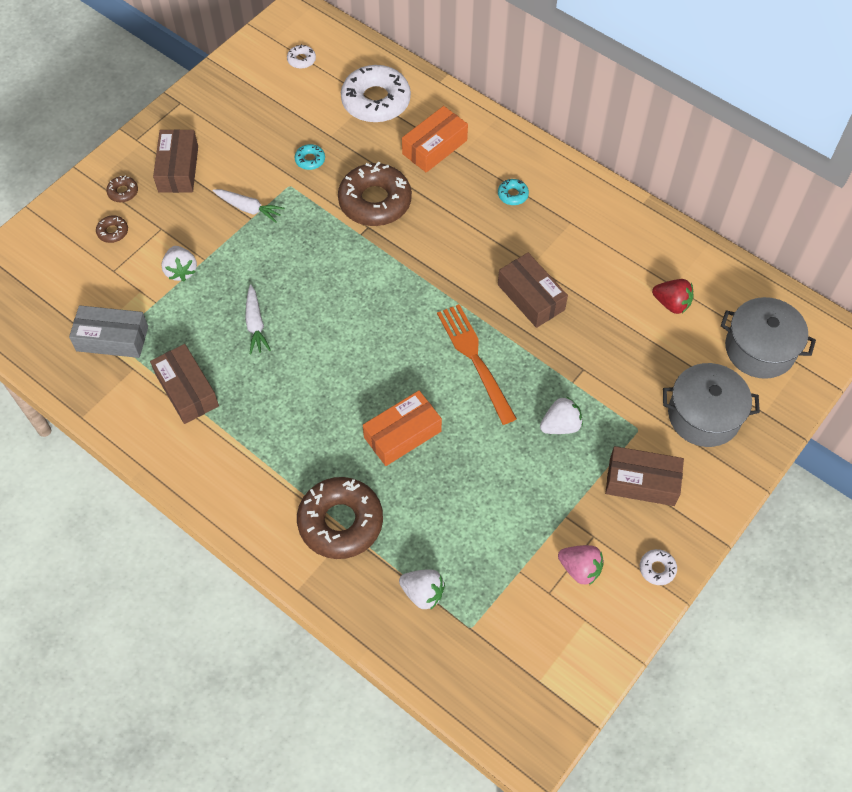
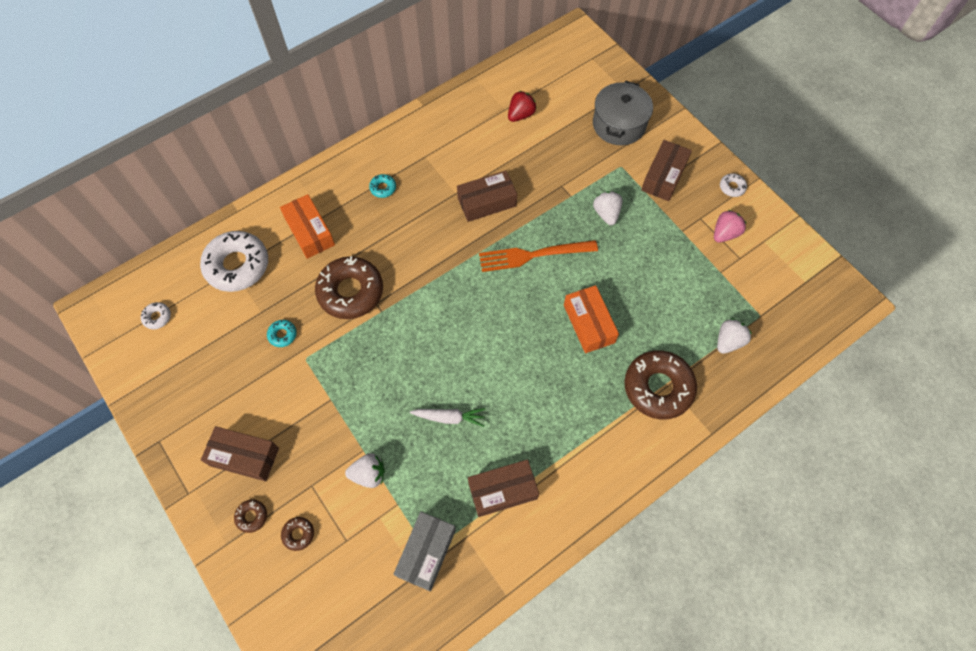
camera: 75 degrees left, 5 degrees up
white carrot [212,189,285,223] -> none
grey pot [721,297,816,379] -> none

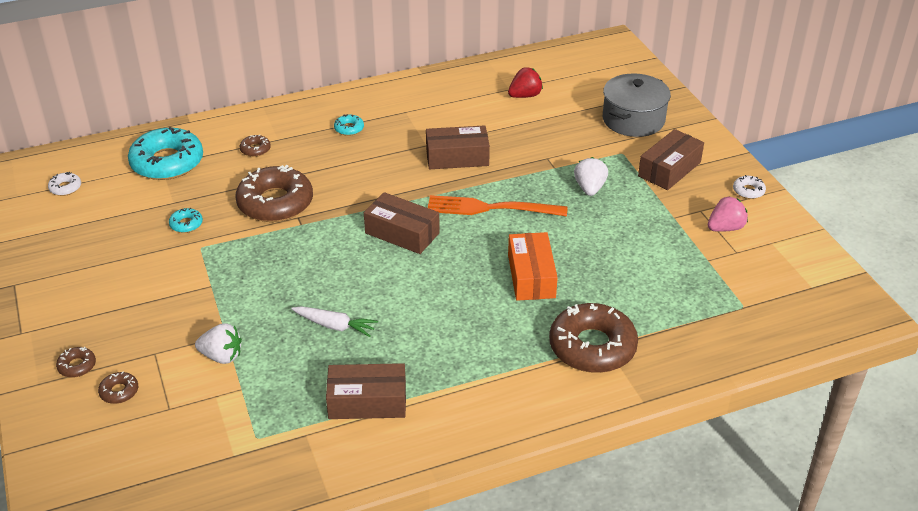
camera: 15 degrees right, 25 degrees down
white donut [200,231,268,292] -> turquoise donut [128,127,203,180]
brown box [201,426,279,481] -> brown box moved to [364,192,440,254]
orange box [280,194,335,259] -> brown donut [240,134,271,157]
grey box [394,512,456,591] -> none
white strawberry [717,318,752,354] -> none

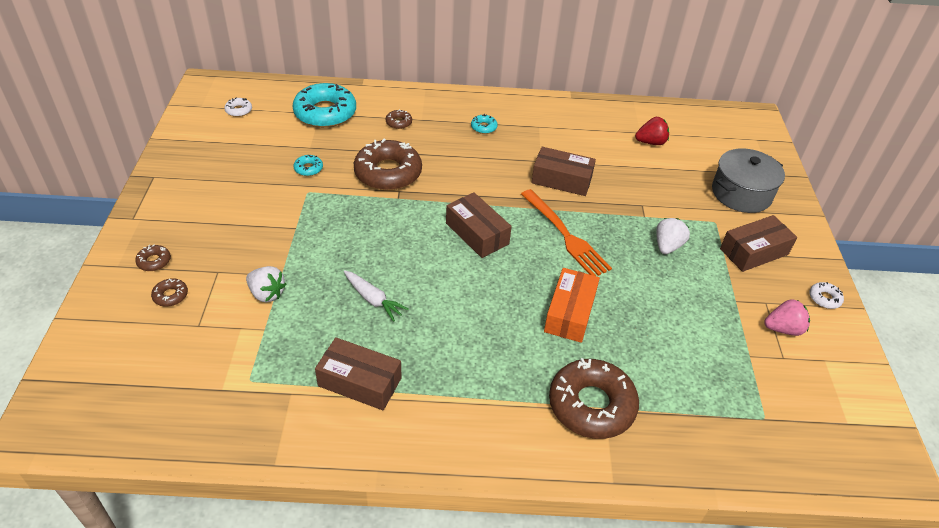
camera: 20 degrees right, 5 degrees up
orange fork [428,195,567,217] -> orange fork turned 150 degrees counterclockwise [521,189,612,276]

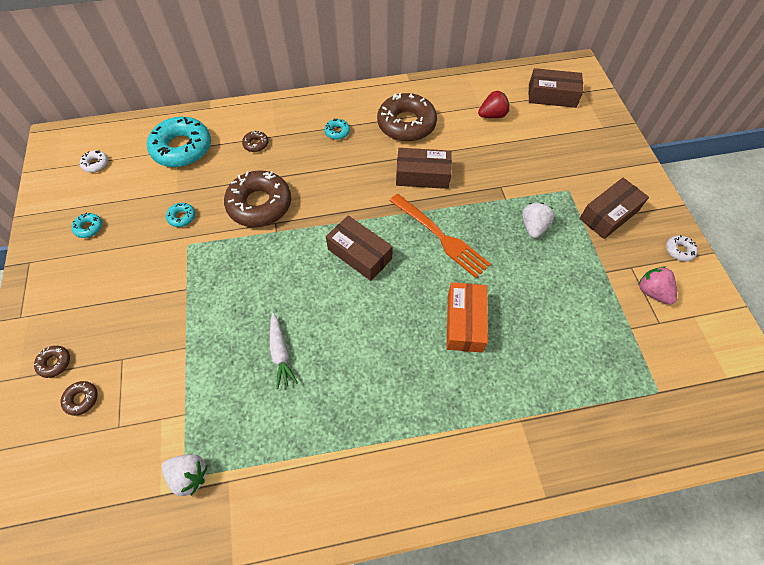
camera: 10 degrees left, 15 degrees up
white strawberry [246,266,286,302] -> white strawberry moved to [162,454,208,496]
brown box [315,337,402,410] -> brown box moved to [529,68,583,108]
white carrot [344,270,409,322] -> white carrot turned 45 degrees clockwise [270,313,298,389]
brown donut [549,358,639,439] -> brown donut moved to [377,93,437,142]
grey pot [712,149,785,213] -> none
pink strawberry [764,299,810,336] -> pink strawberry turned 105 degrees counterclockwise [639,267,677,305]
none -> turquoise donut [71,213,102,238]

